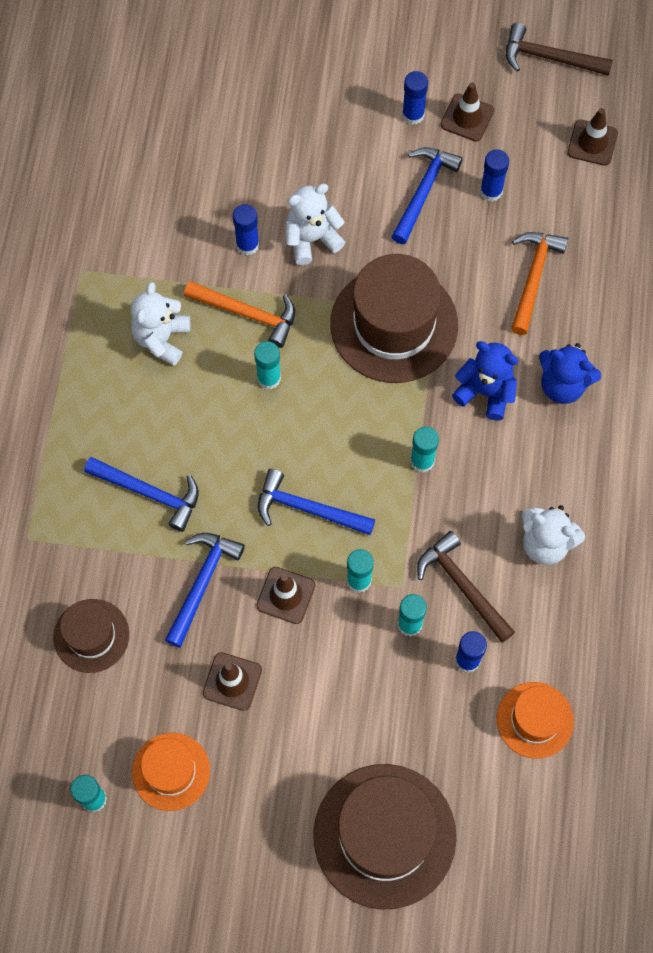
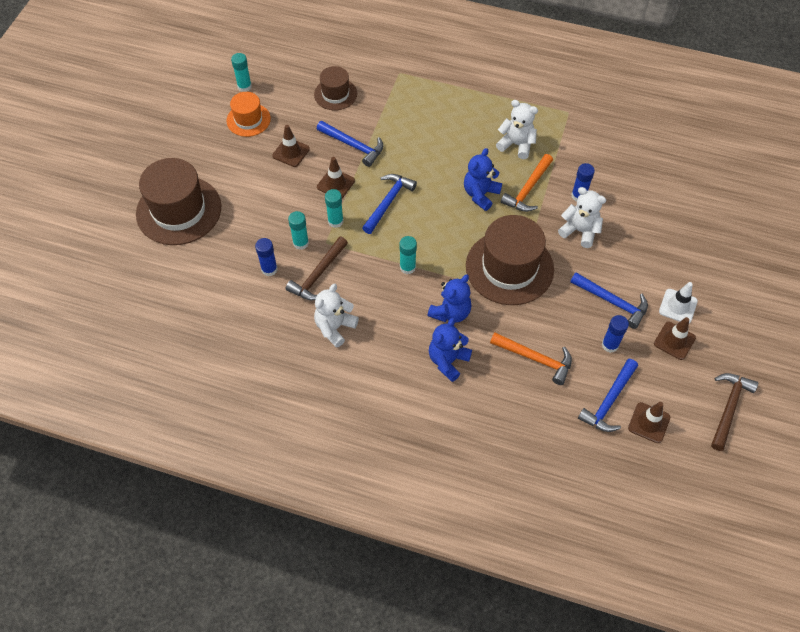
camera: 100 degrees right, 10 degrees down
blue hammer [84,457,199,532] -> blue hammer moved to [578,359,638,432]
turquoise glue stick [254,341,281,389] -> blue teddy bear [464,148,502,211]
white teddy bear [286,184,345,265] -> white teddy bear turned 45 degrees counterclockwise [558,187,606,248]
blue glue stick [402,71,428,125] -> white traffic cone [659,282,698,323]
brown hammer [417,531,515,643] -> brown hammer turned 150 degrees clockwise [286,237,348,301]
orange hat [497,682,574,759] -> none

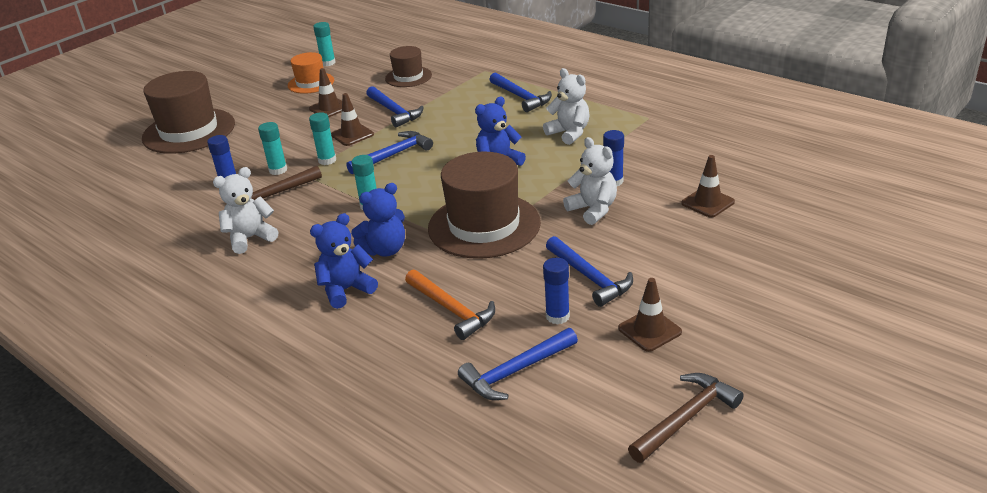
camera: 25 degrees right, 25 degrees down
orange hammer [501,154,553,212] -> none
brown traffic cone [628,402,670,443] -> brown traffic cone moved to [681,155,735,218]
white traffic cone [659,282,698,323] -> none
none -> blue hammer [489,73,552,112]

